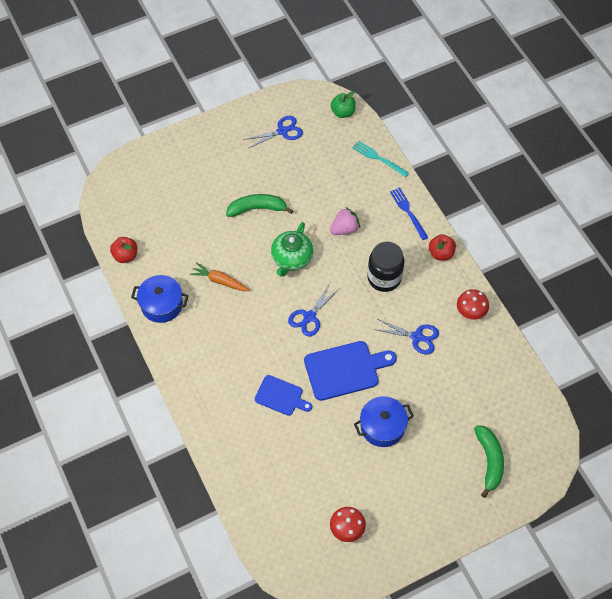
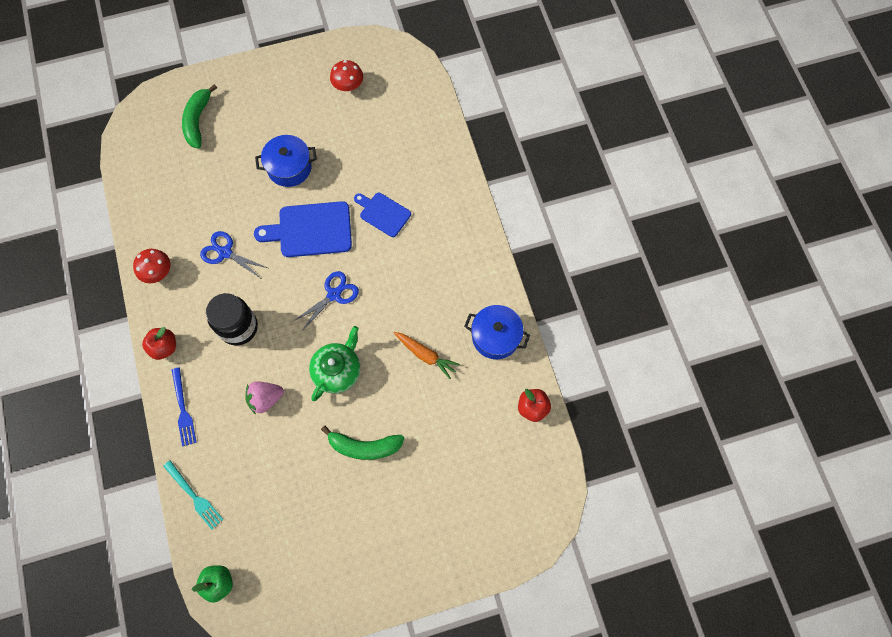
camera: 170 degrees left, 10 degrees up
blue scissors [244,116,303,148] -> none

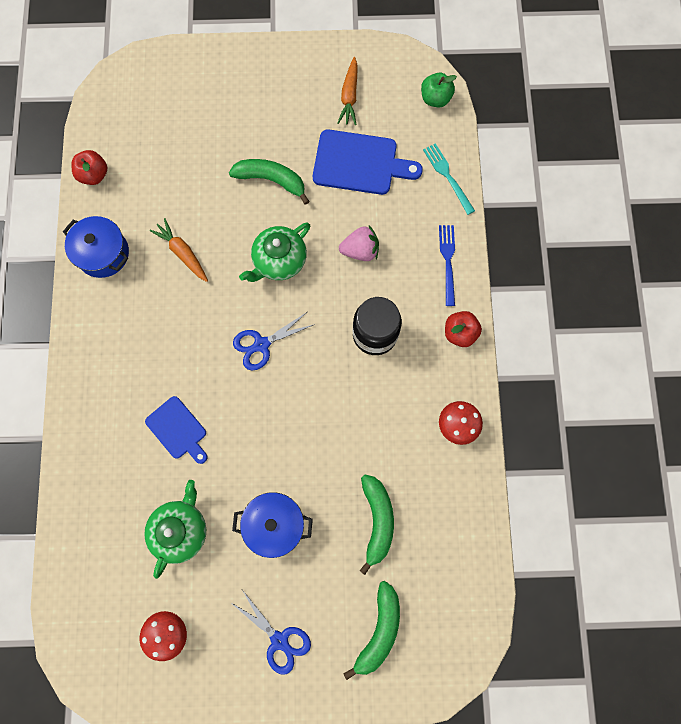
camera: 165 degrees left, 5 degrees up
blue scissors [200,231,268,278] -> blue scissors moved to [230,590,311,675]
blue cutting board [254,201,352,257] -> blue cutting board moved to [313,129,423,195]
none -> green teapot [144,480,206,579]
none -> orange carrot [338,57,358,125]
none -> green banana [359,474,394,575]

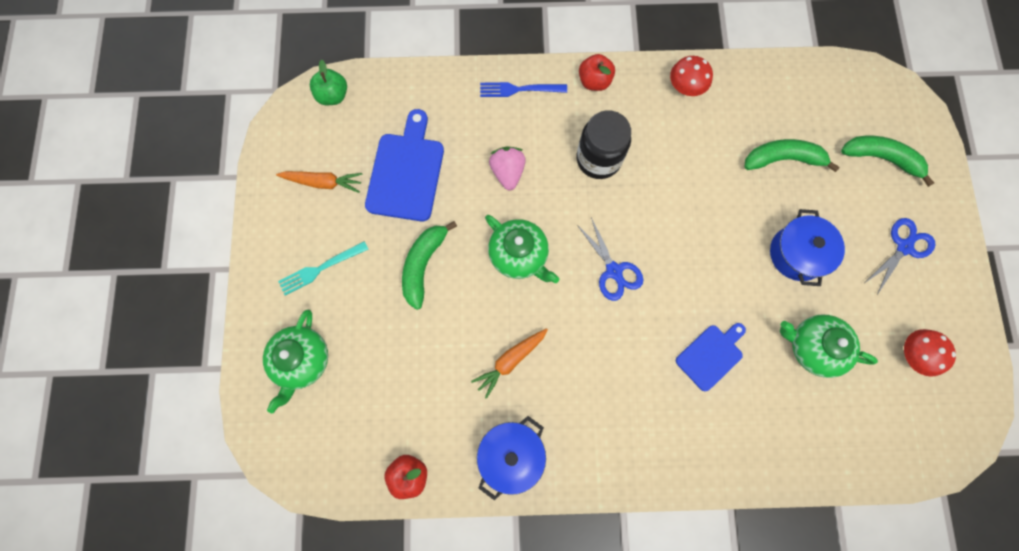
camera: 90 degrees left, 0 degrees up
turquoise fork [423,143,475,215] -> turquoise fork moved to [278,241,369,296]
none -> green teapot [263,309,328,413]

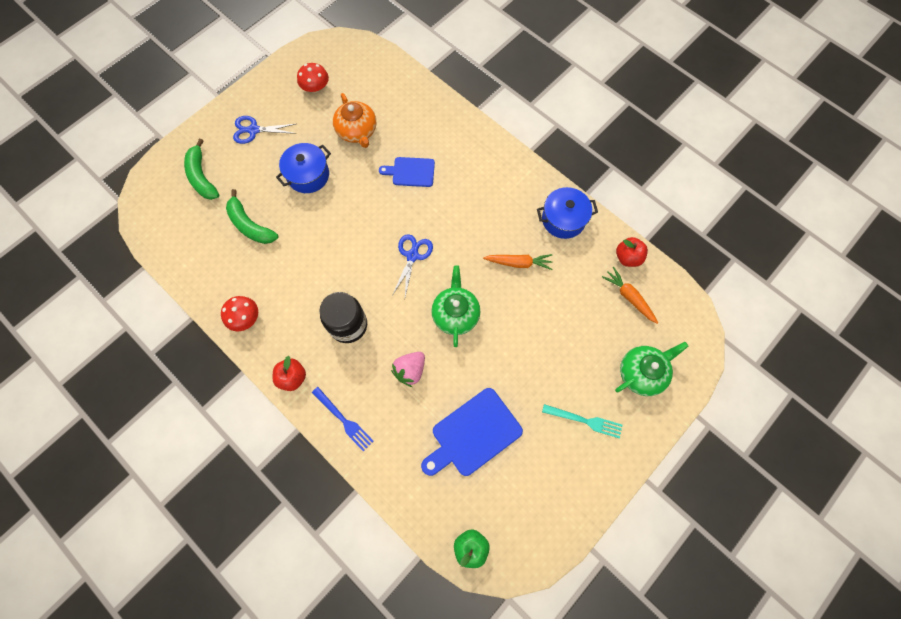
camera: 135 degrees left, 5 degrees down
orange carrot [276,171,363,193] -> orange carrot moved to [602,267,658,324]
green banana [402,221,457,310] -> none
green teapot [780,315,878,378] -> orange teapot [333,93,376,148]

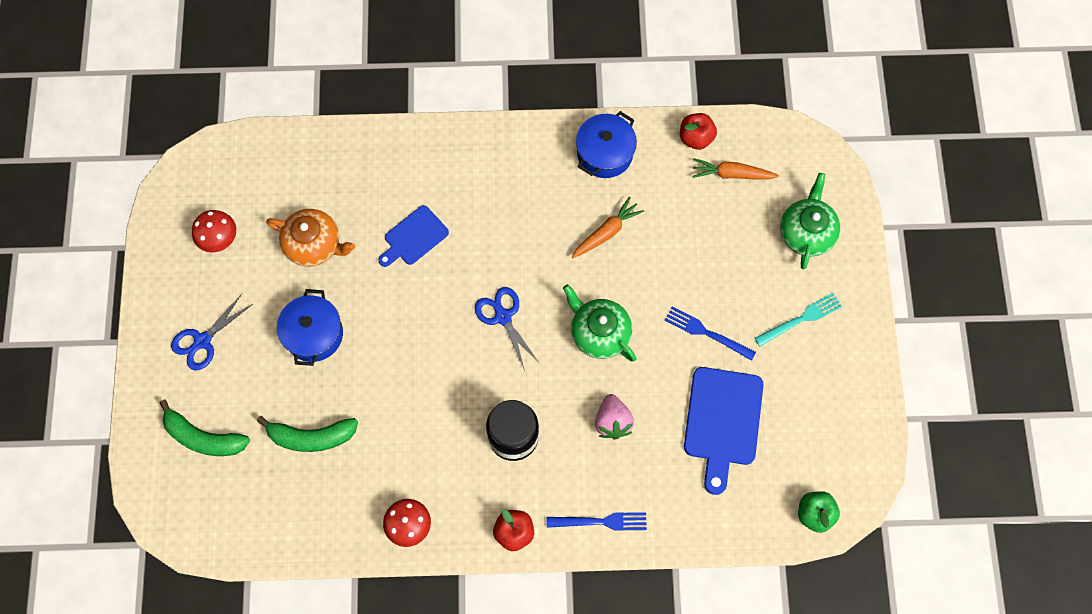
camera: 45 degrees left, 0 degrees up
none -> blue fork [665,306,756,361]

